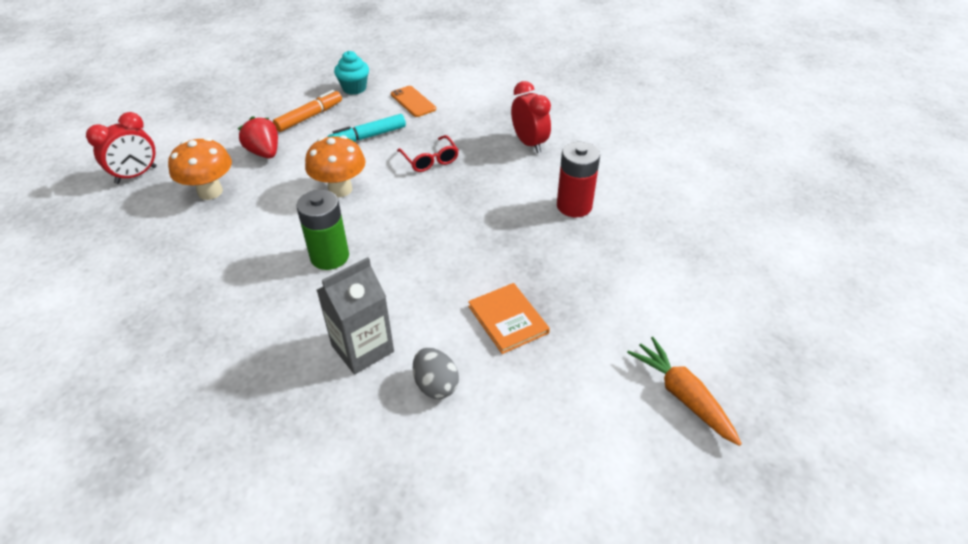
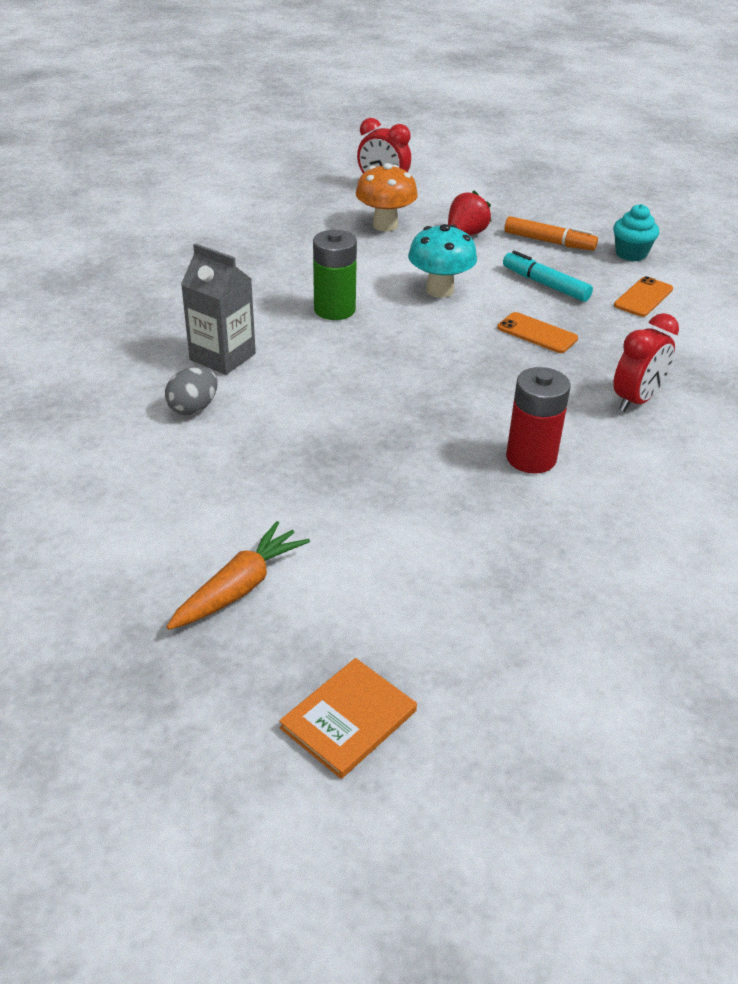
camera: 70 degrees right, 5 degrees down
orange mushroom [305,135,365,197] -> turquoise mushroom [408,224,477,298]
red glasses [397,135,459,172] -> orange phone [497,312,578,353]
orange book [468,283,550,354] -> orange book moved to [279,658,417,779]

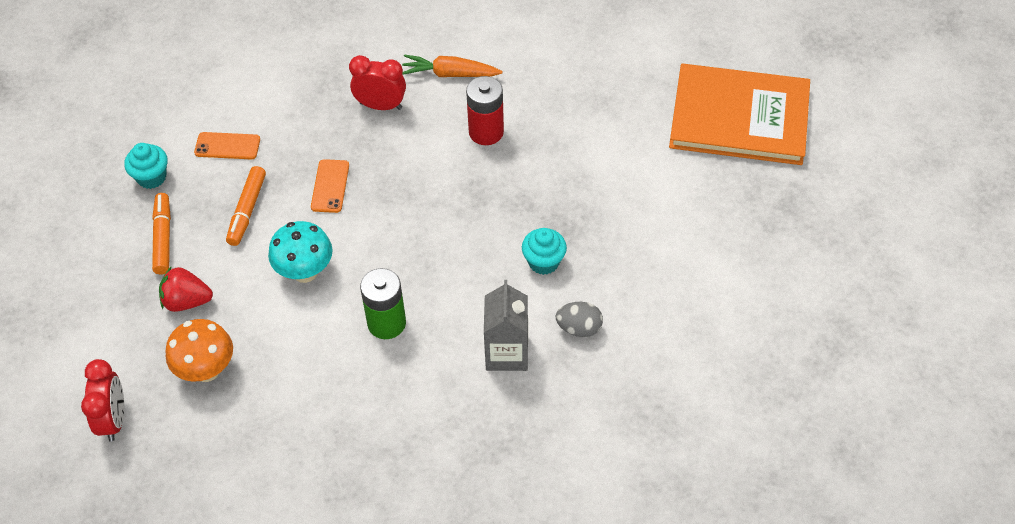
camera: 120 degrees left, 15 degrees up
orange carrot [167,521,310,630] -> orange carrot moved to [402,54,503,77]
orange book [279,658,417,779] -> orange book [669,64,810,165], size x2.26
turquoise marker [503,251,593,302] -> orange marker [226,166,266,246]
none -> turquoise cupcake [522,228,567,275]

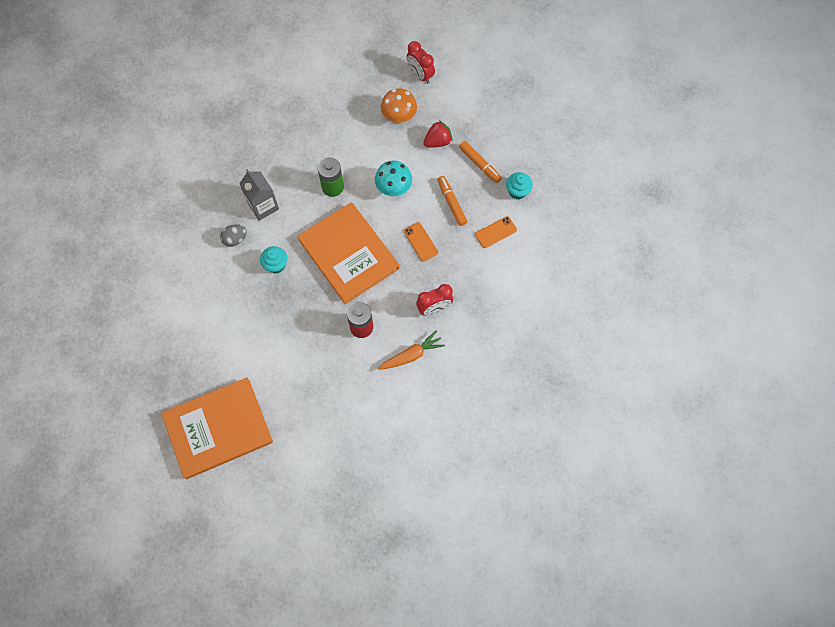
camera: 145 degrees right, 15 degrees up
none -> orange book [297,202,400,304]

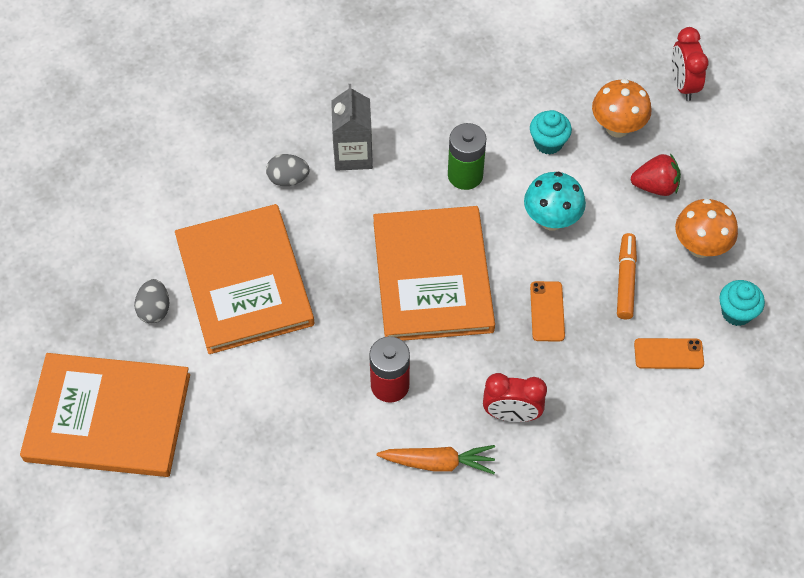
camera: 30 degrees right, 10 degrees down
turquoise cupcake [260,246,287,273] -> turquoise cupcake moved to [530,110,572,155]
orange marker [459,141,502,183] -> orange mushroom [675,199,738,258]
none -> grey egg [134,279,170,324]
none -> orange book [175,204,314,354]

